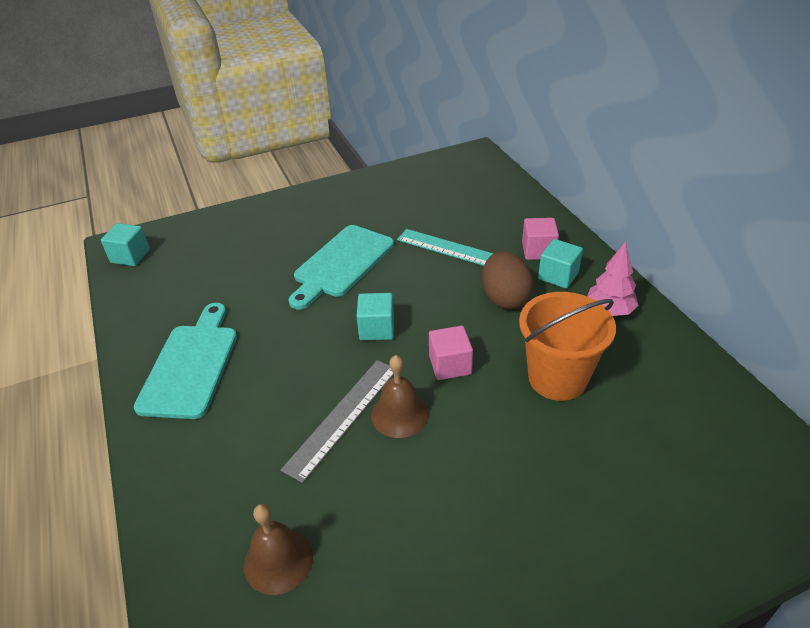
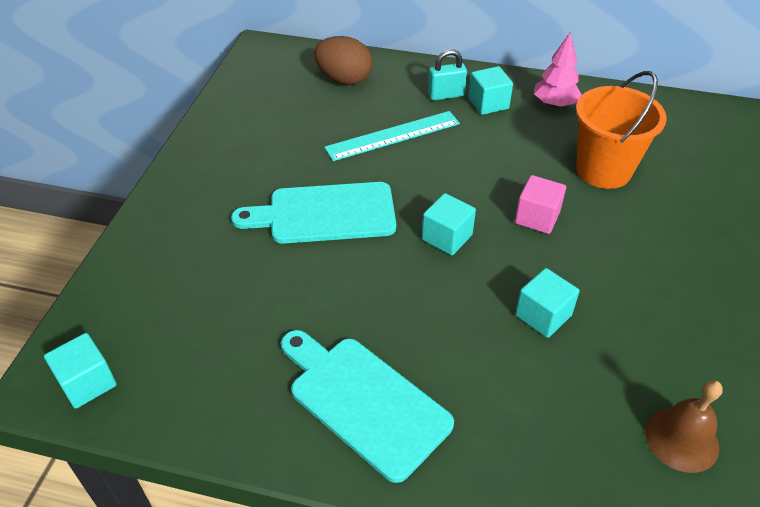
camera: 55 degrees left, 5 degrees up
grey ruler [281,360,394,483] -> turquoise cube [515,268,580,338]
turquoise cutting board [289,225,394,310] -> turquoise cutting board turned 105 degrees clockwise [231,182,396,244]
brown bell [371,355,429,438] -> none
brown egg [482,251,534,309] -> brown egg moved to [314,36,372,85]
pink cube [522,218,559,260] -> turquoise padlock [428,49,467,101]

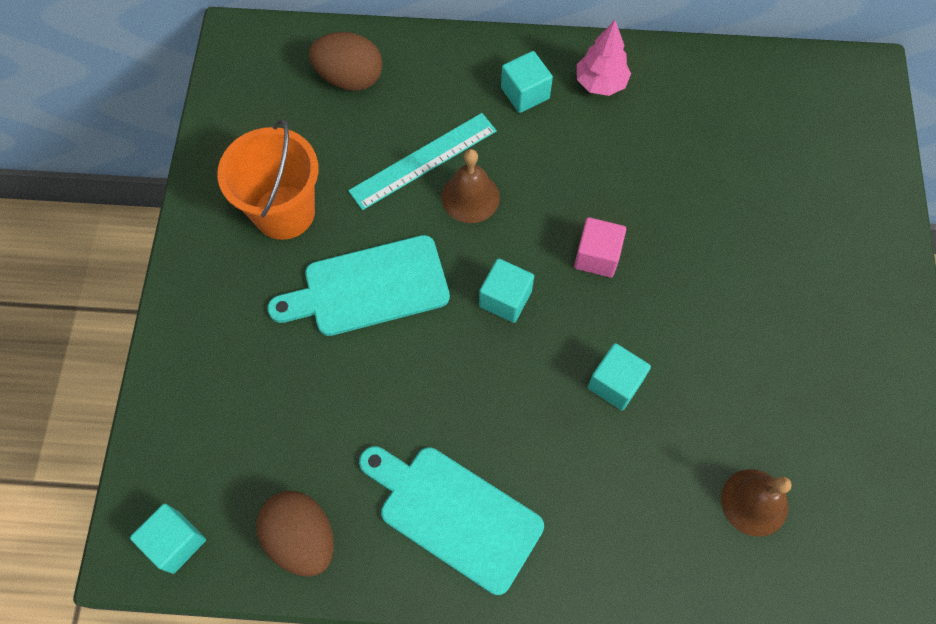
camera: 10 degrees left, 20 degrees up
turquoise padlock [428,49,467,101] -> none
orange bucket [576,71,667,189] -> orange bucket moved to [217,119,319,240]
none -> brown egg [256,491,334,577]
none -> brown bell [442,149,500,223]

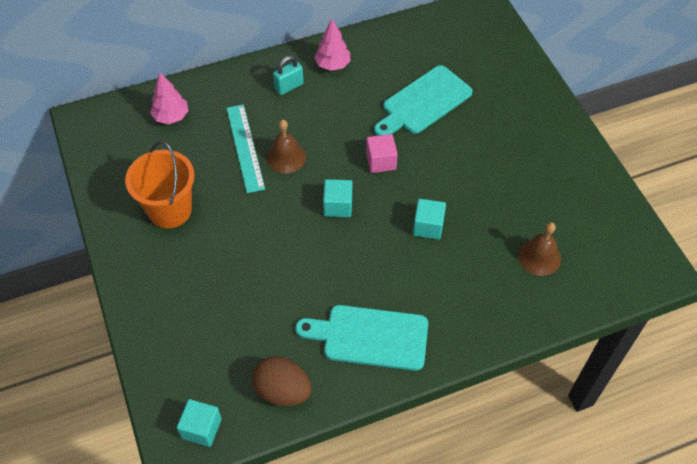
camera: 25 degrees left, 10 degrees down
turquoise cutting board [268,235,450,336] -> turquoise cutting board moved to [374,65,473,136]
brown egg [309,32,383,91] -> pink tree [150,72,189,124]
turquoise ruler [348,113,497,210] -> turquoise ruler turned 45 degrees counterclockwise [227,104,265,193]
turquoise cube [501,51,553,113] -> turquoise padlock [273,56,304,95]

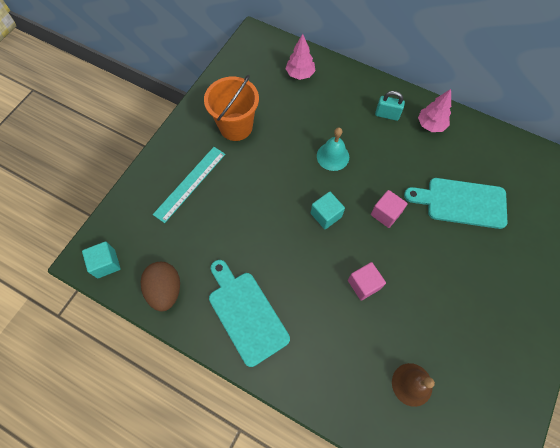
camera: 50 degrees right, 10 degrees up
turquoise ruler [227,104,265,193] -> turquoise ruler moved to [153,147,226,223]
brown bell [267,120,306,174] -> turquoise bell [317,128,349,171]
turquoise cube [413,199,446,239] -> pink cube [348,262,386,301]

